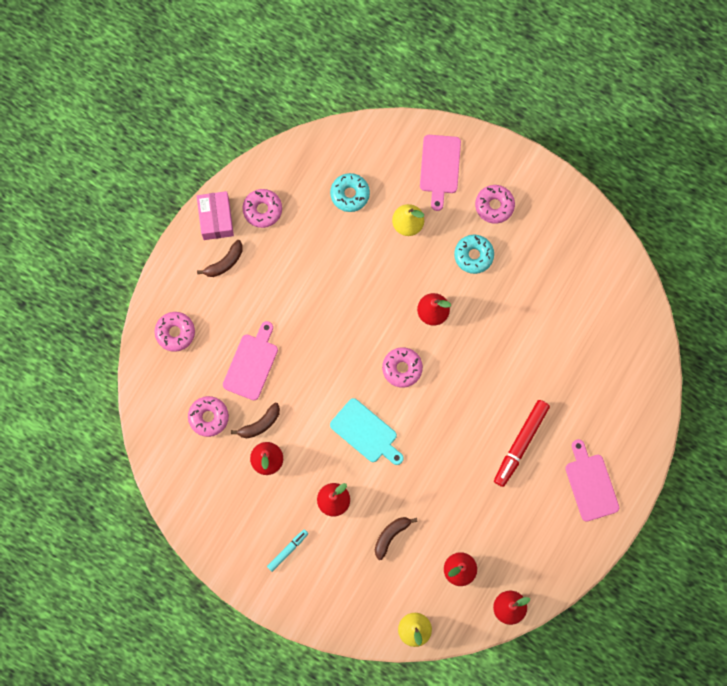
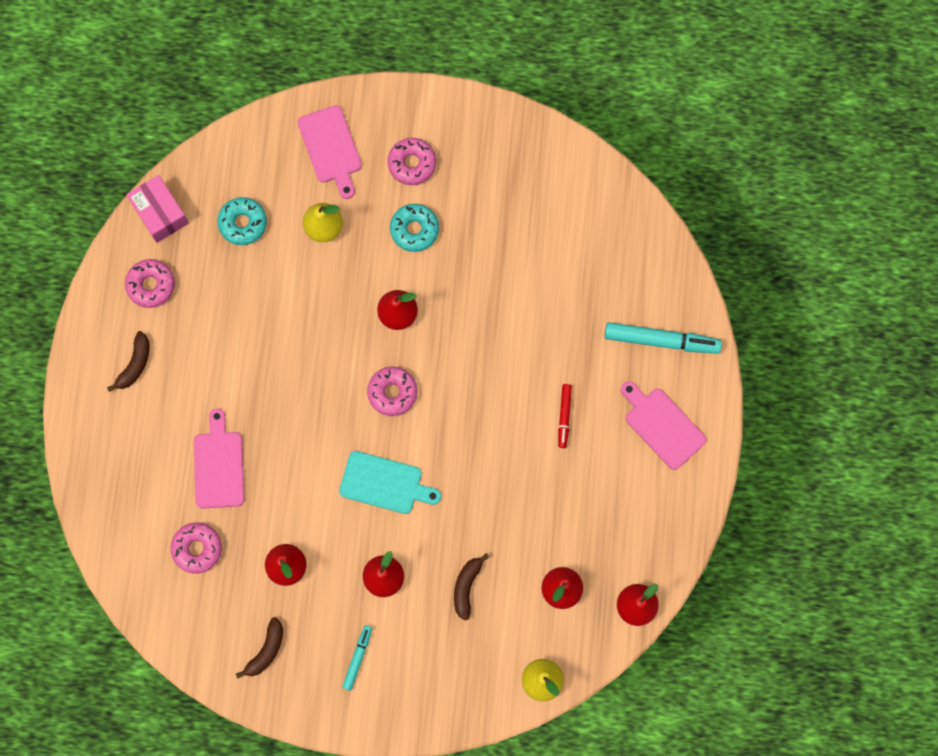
camera: 25 degrees left, 0 degrees up
pink donut [154,312,195,352] -> none
pink box [197,191,234,240] -> pink box moved to [126,175,189,243]
brown banana [231,403,280,438] -> brown banana moved to [236,617,283,678]
red marker [494,400,550,487] -> red marker [558,384,572,448], size x0.55
none -> turquoise marker [605,322,722,354]

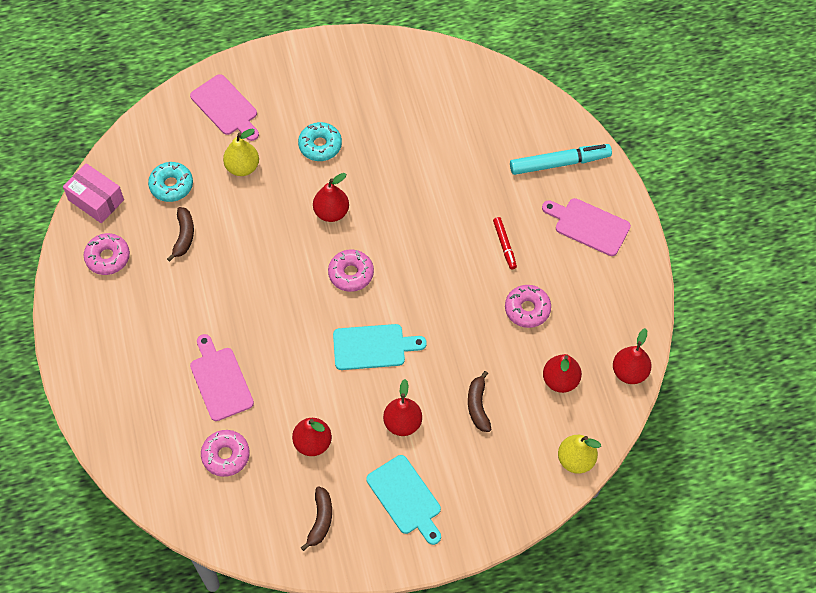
camera: 20 degrees left, 15 degrees down
brown banana [107,331,149,392] -> brown banana moved to [167,207,194,262]
turquoise marker [342,625,372,691] -> turquoise cutting board [366,455,441,545]
pink donut [388,138,436,185] -> pink donut moved to [505,285,551,328]

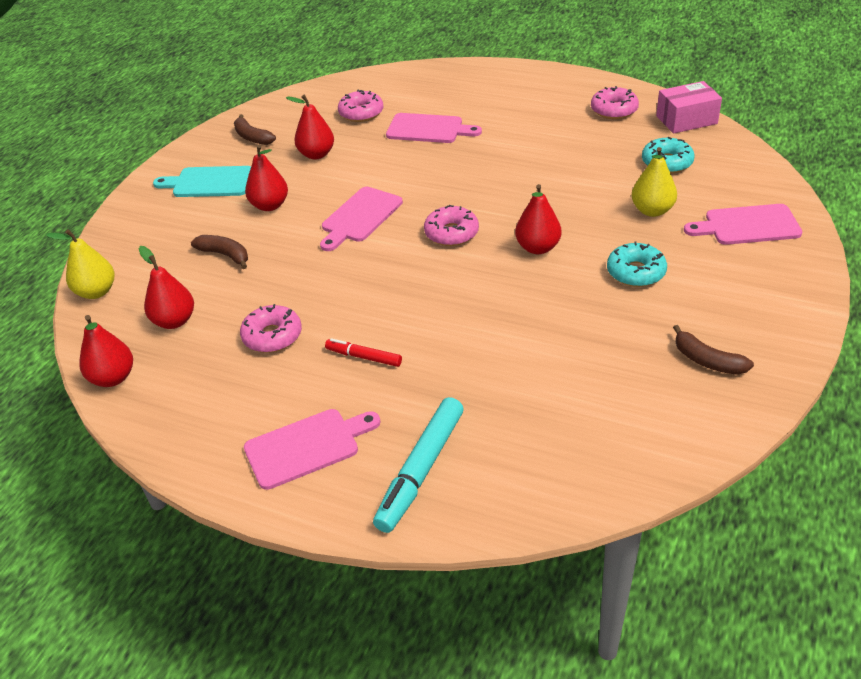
camera: 130 degrees right, 20 degrees down
brown banana [167,207,194,262] -> brown banana moved to [673,325,754,375]
turquoise cutting board [333,324,427,370] -> pink cutting board [320,187,403,251]

